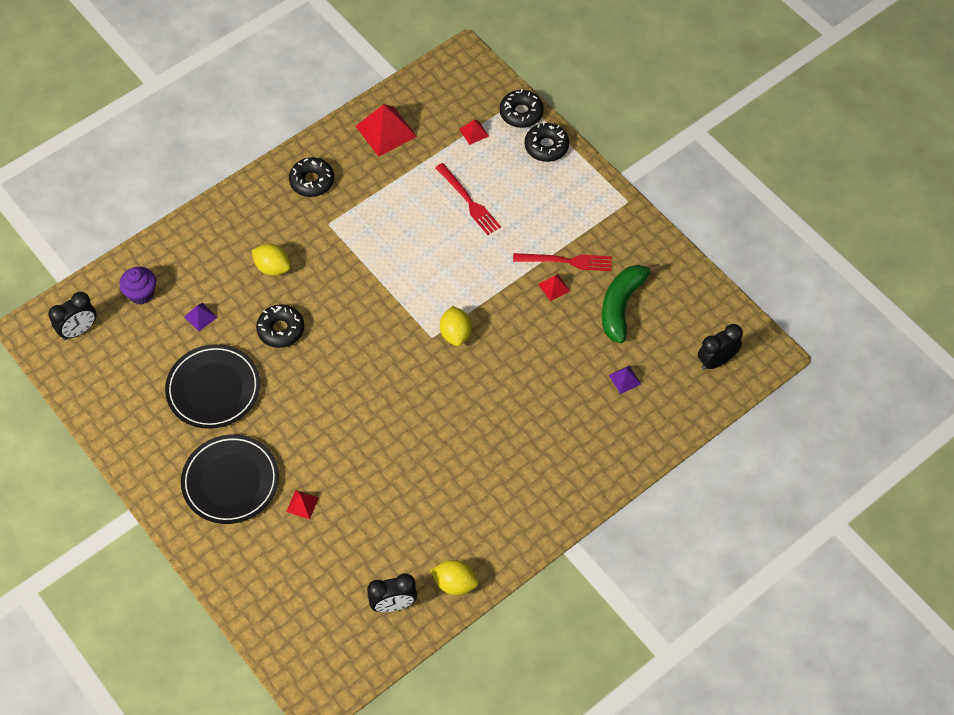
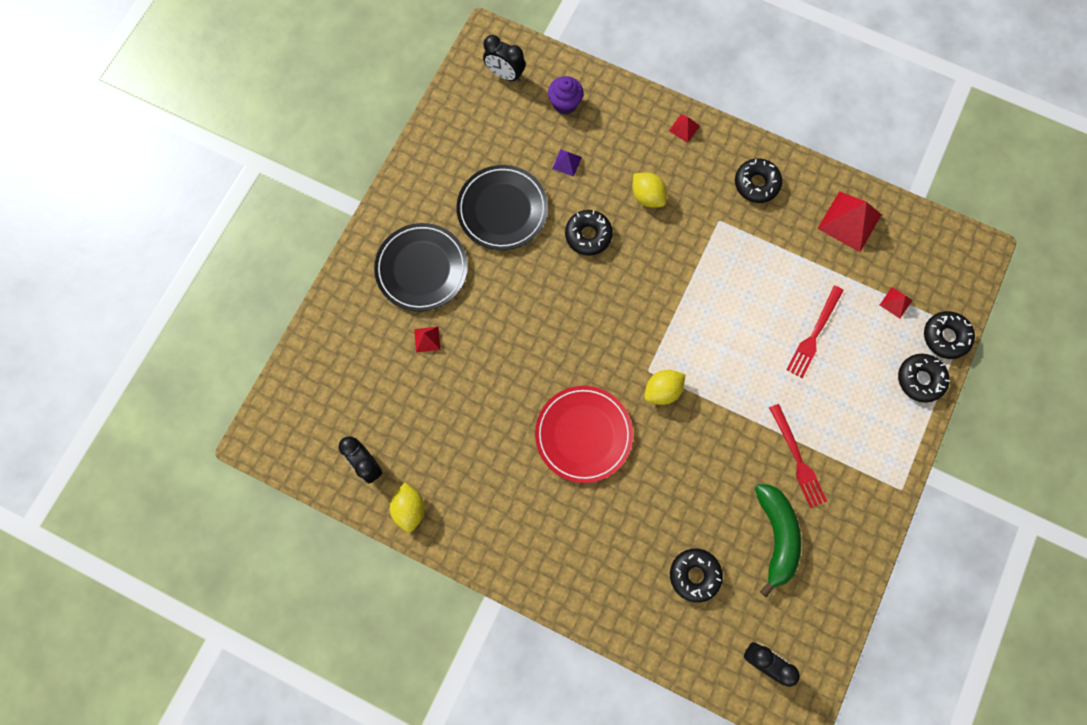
camera: 65 degrees right, 15 degrees up
yellow lemon [252,244,291,276] -> yellow lemon turned 45 degrees counterclockwise [632,172,667,208]
red pyramid [539,274,570,301] -> red pyramid moved to [669,114,700,143]
green banana [602,264,661,343] -> green banana turned 90 degrees clockwise [755,484,801,597]
purple pyramid [609,366,641,394] -> black donut [670,549,723,603]
none -> red plate [535,386,633,483]

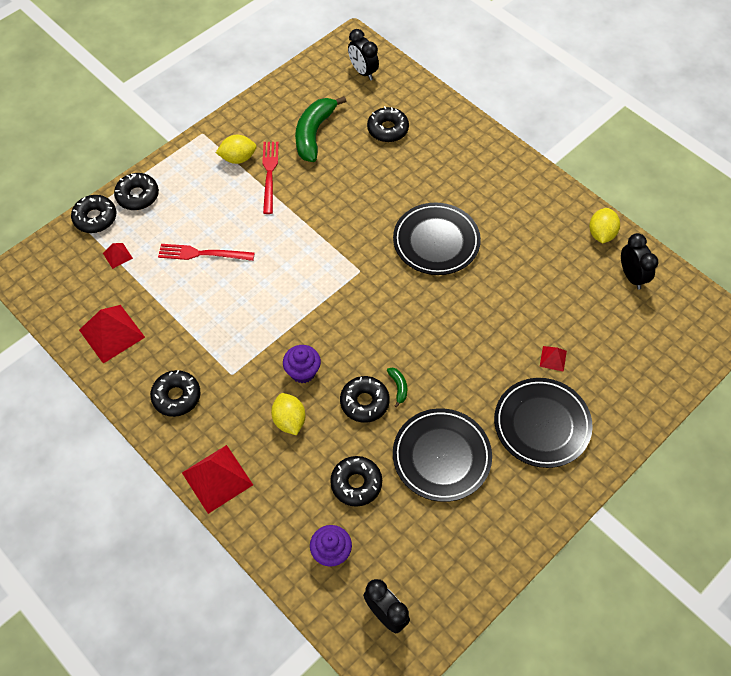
camera: 160 degrees left, 15 degrees down
red plate [535,386,633,483] -> black plate [393,203,481,275]
purple pyramid [552,149,582,177] -> black donut [330,456,382,507]
yellow lemon [645,370,685,405] -> yellow lemon moved to [216,135,257,164]
red pyramid [669,114,700,143] -> red pyramid [182,445,253,514], size x2.03
red fork [786,286,844,378] -> red fork turned 135 degrees counterclockwise [158,244,255,261]
none -> purple cupcake [283,345,321,383]
none -> green banana [387,367,407,408]

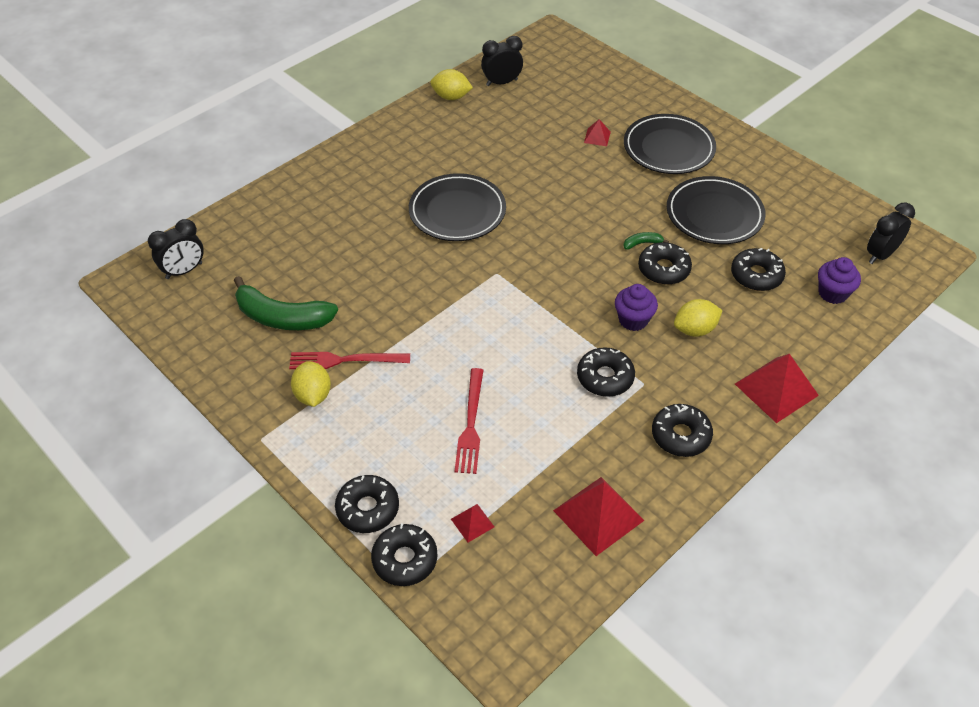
camera: 90 degrees left, 10 degrees down
black donut [367,106,409,142] -> black donut moved to [577,347,635,397]

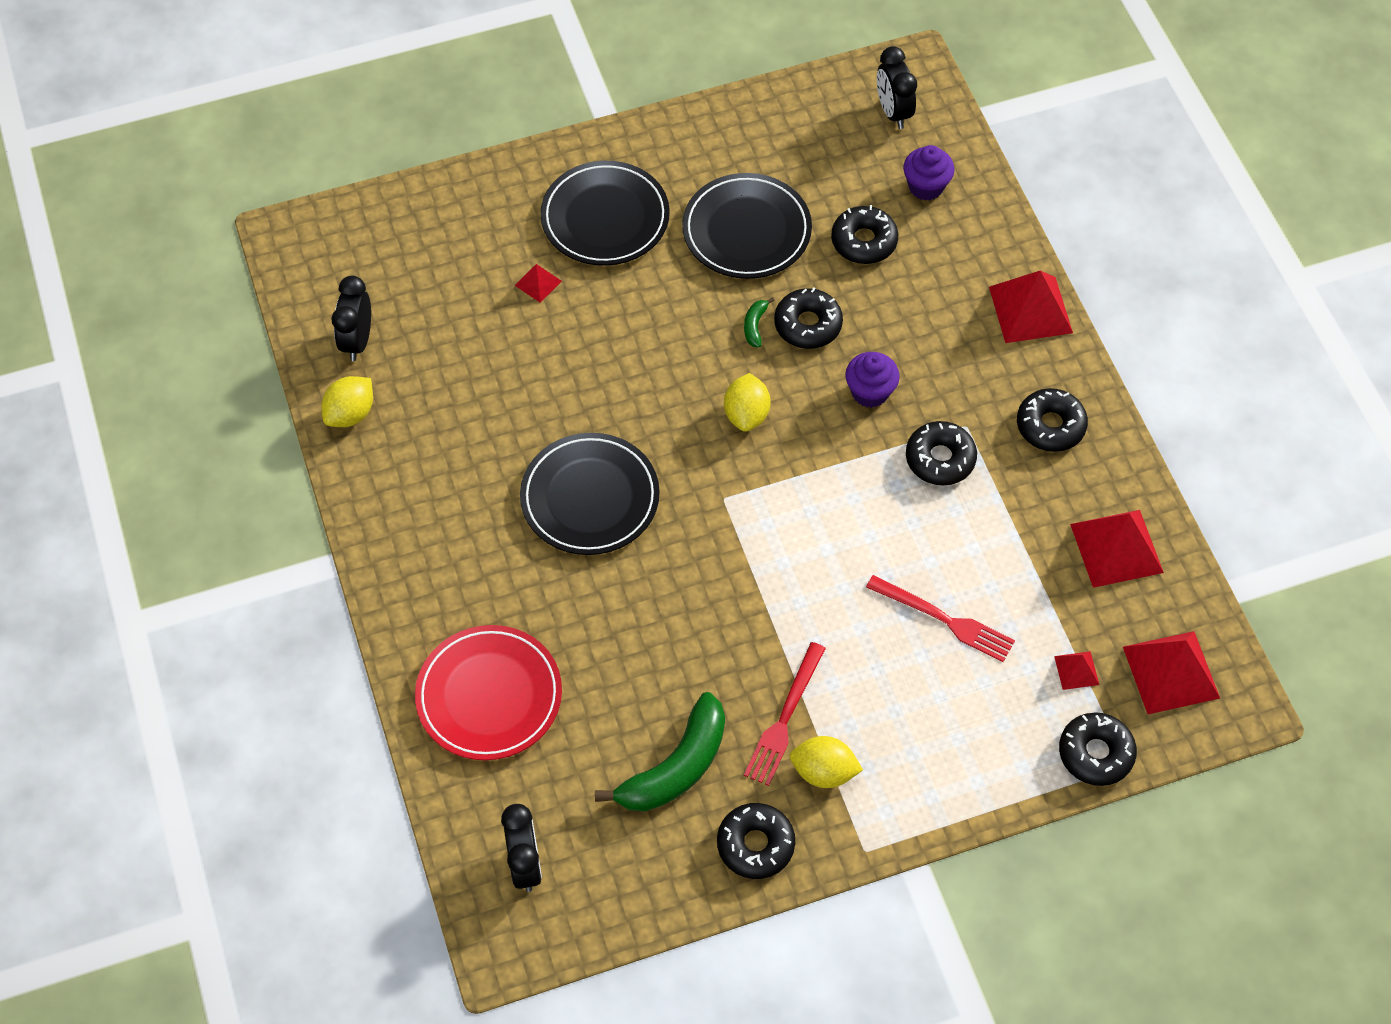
camera: 65 degrees left, 10 degrees up
black donut [335,475,399,533] -> black donut moved to [717,803,795,879]
yellow lemon [674,299,723,337] -> yellow lemon moved to [724,373,771,432]
none -> red plate [415,625,562,760]
none -> red pyramid [1123,631,1220,714]

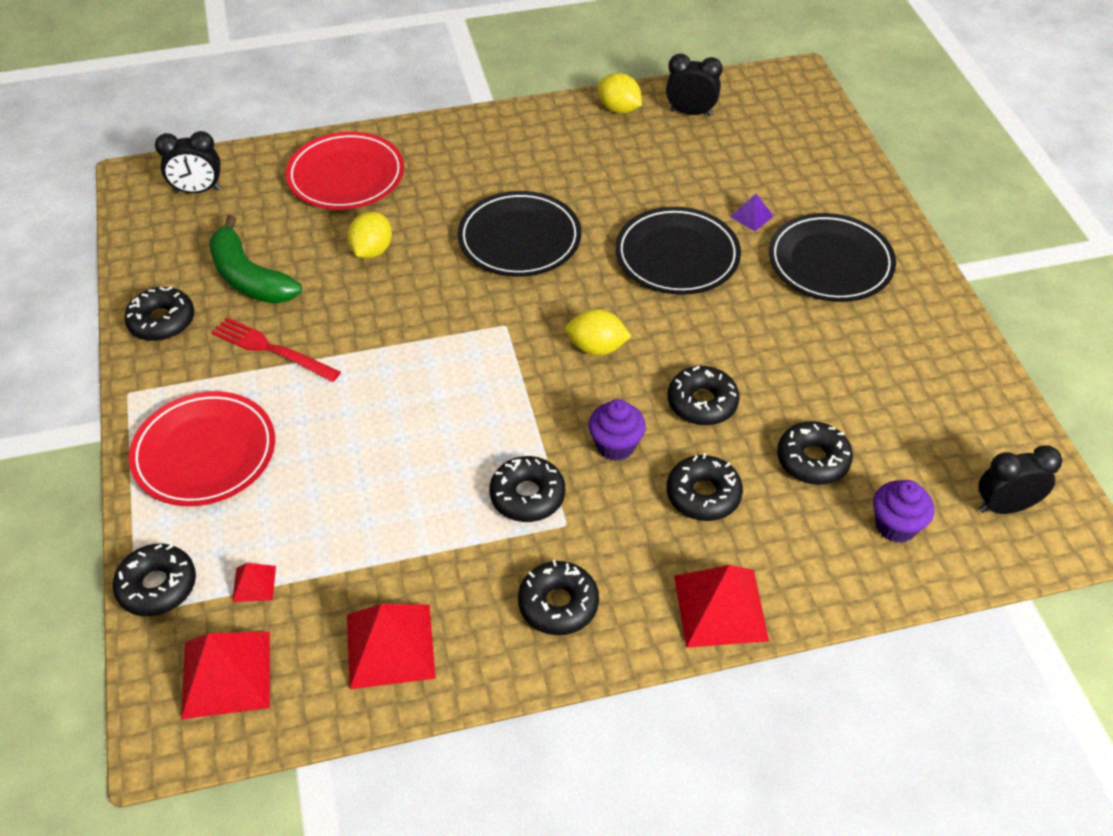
camera: 95 degrees right, 10 degrees down
red pyramid [515,264,562,303] -> purple pyramid [731,193,774,231]
black plate [682,173,812,279] -> black plate moved to [615,207,741,295]
green banana [744,297,775,348] -> none
yellow lemon [790,736,863,788] -> yellow lemon moved to [347,212,392,259]
red fork [866,575,1015,662] -> none
none -> red plate [129,391,275,506]
none -> black donut [667,453,743,521]

